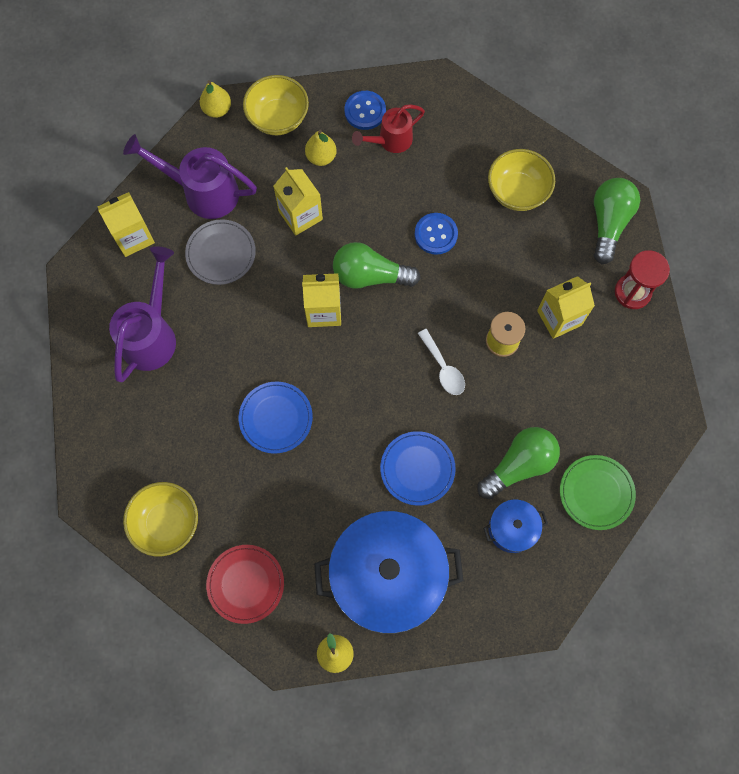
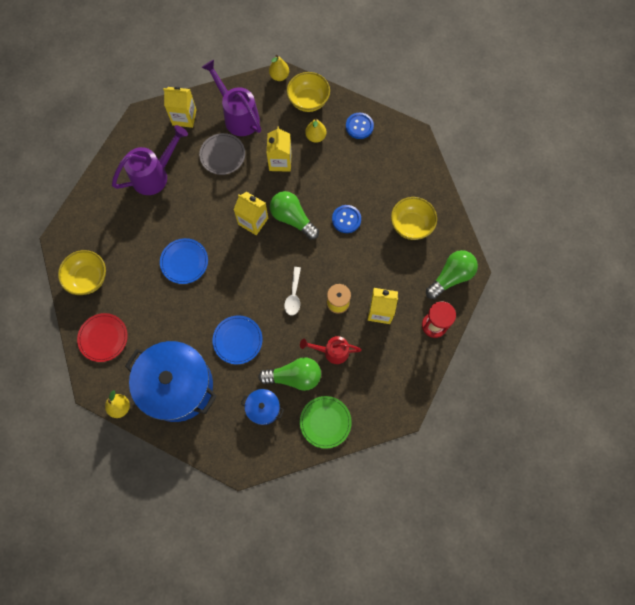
camera: 35 degrees right, 0 degrees up
red watering can [352,104,425,153] -> red watering can moved to [300,336,362,364]

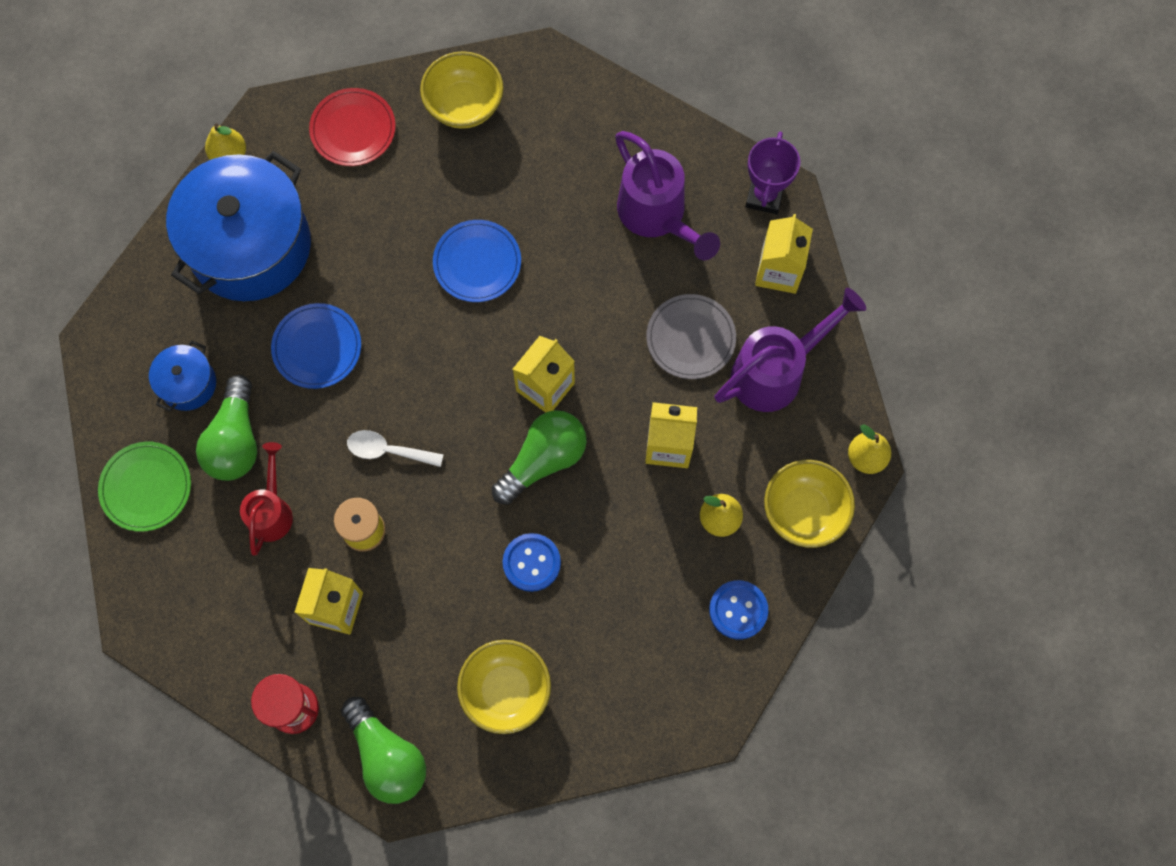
camera: 95 degrees right, 0 degrees up
none -> purple trophy [745,132,801,214]

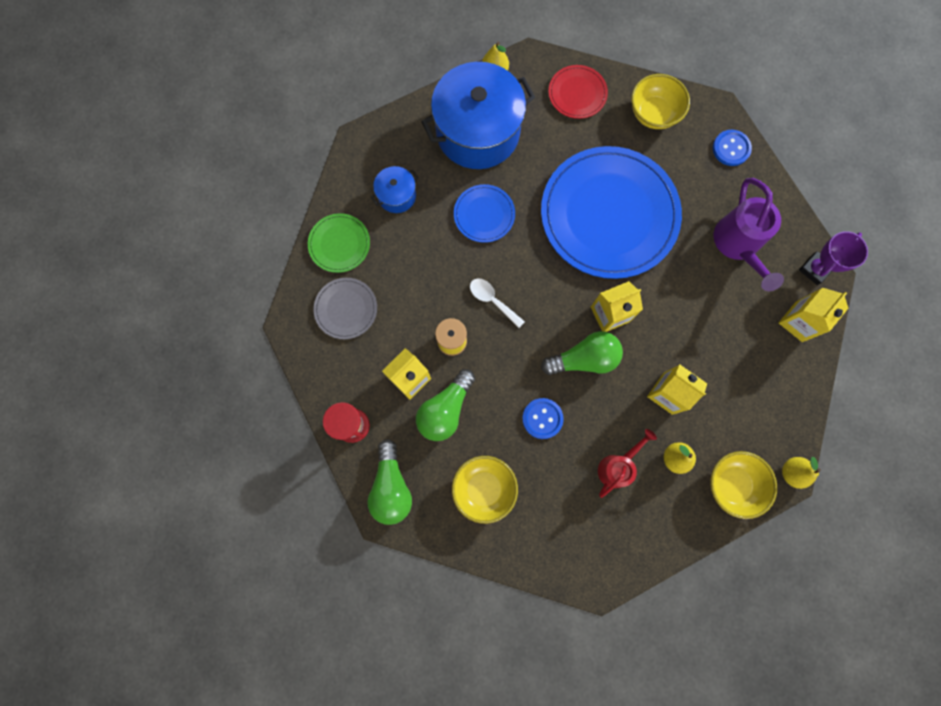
camera: 30 degrees right, 5 degrees up
green light bulb [196,375,257,481] -> green light bulb moved to [416,369,475,441]
red watering can [240,442,293,555] -> red watering can moved to [598,429,657,498]
blue plate [433,220,521,302] -> blue plate [541,146,682,279], size x2.26
grey plate [646,294,736,379] -> grey plate moved to [313,278,377,339]
blue button [709,580,768,639] -> blue button moved to [713,130,752,166]
purple watering can [715,288,866,412] -> none

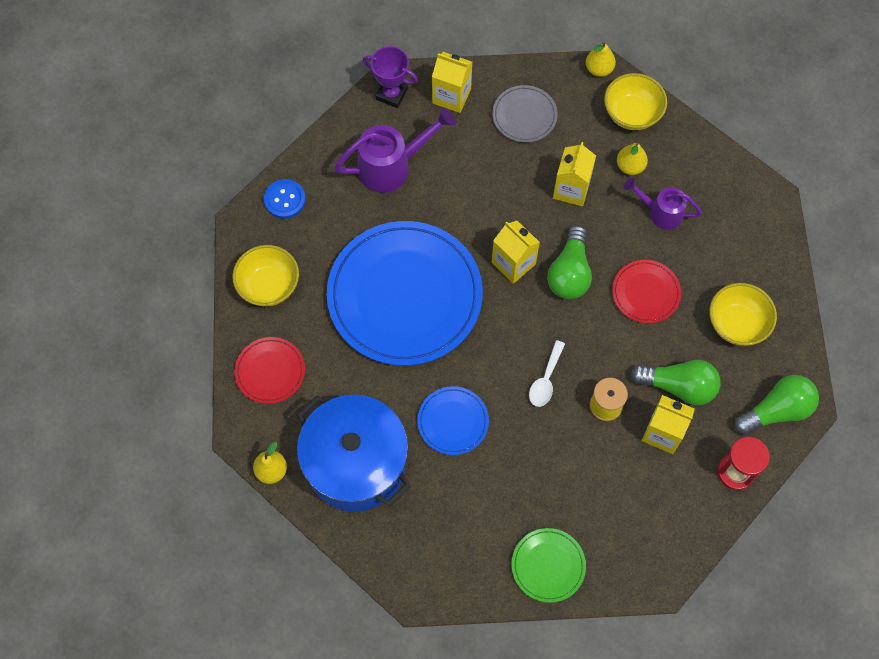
camera: 110 degrees left, 10 degrees down
grey plate [313,278,377,339] -> grey plate moved to [492,85,558,142]
blue pot [371,166,419,213] -> none
blue button [522,398,564,439] -> red plate [612,260,681,324]
green light bulb [541,331,623,375] -> green light bulb turned 135 degrees counterclockwise [547,226,592,299]
red watering can [598,429,657,498] -> purple watering can [624,178,702,230]

